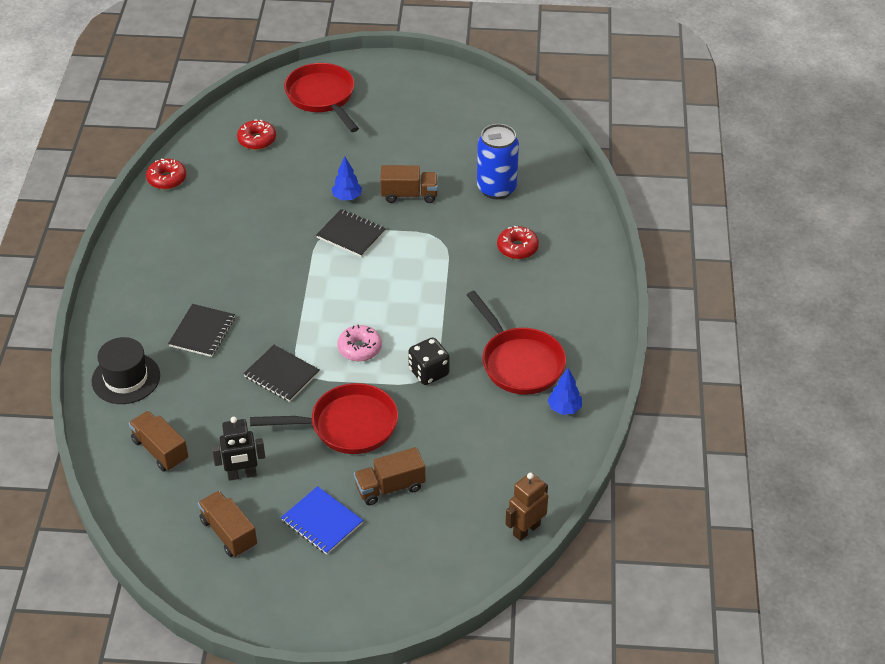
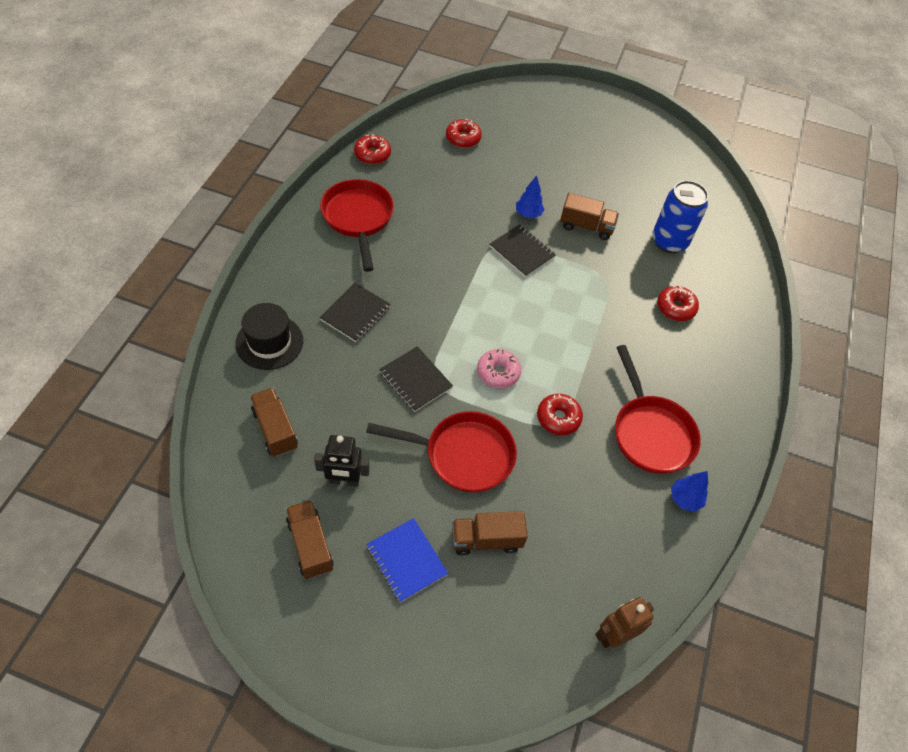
camera: 10 degrees right, 10 degrees up
red pan [284,63,359,132] -> red pan moved to [320,179,394,272]
black dice [408,337,450,385] -> red donut [537,394,583,435]

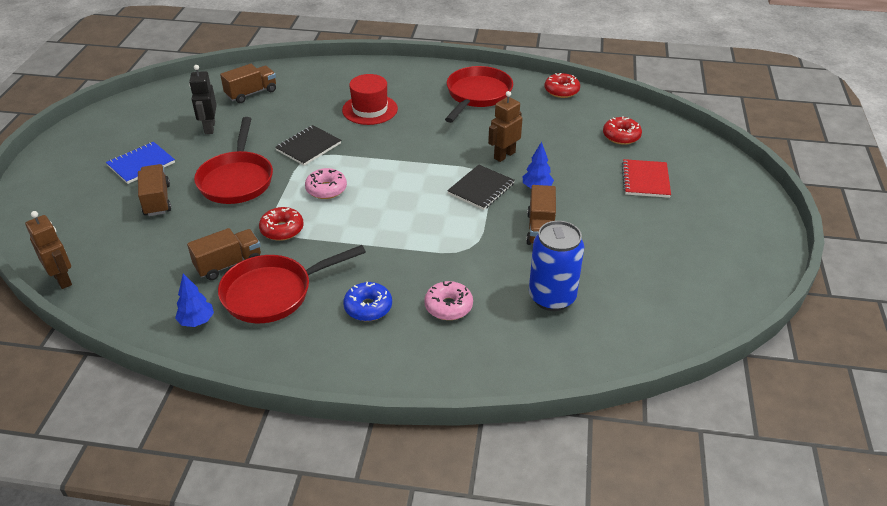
camera: 85 degrees right, 15 degrees down
black hat [235,303,303,370] -> none
brown truck [286,500,333,579] -> brown truck moved to [187,228,261,280]
red pan [320,179,394,272] -> red pan turned 45 degrees counterclockwise [445,66,513,123]
black notebook [320,283,391,342] -> red hat [342,74,398,125]
red donut [657,286,699,321] -> pink donut [424,281,473,320]
none -> blue donut [343,282,392,321]
none -> brown robot [488,91,523,162]
none -> red notebook [622,159,671,198]

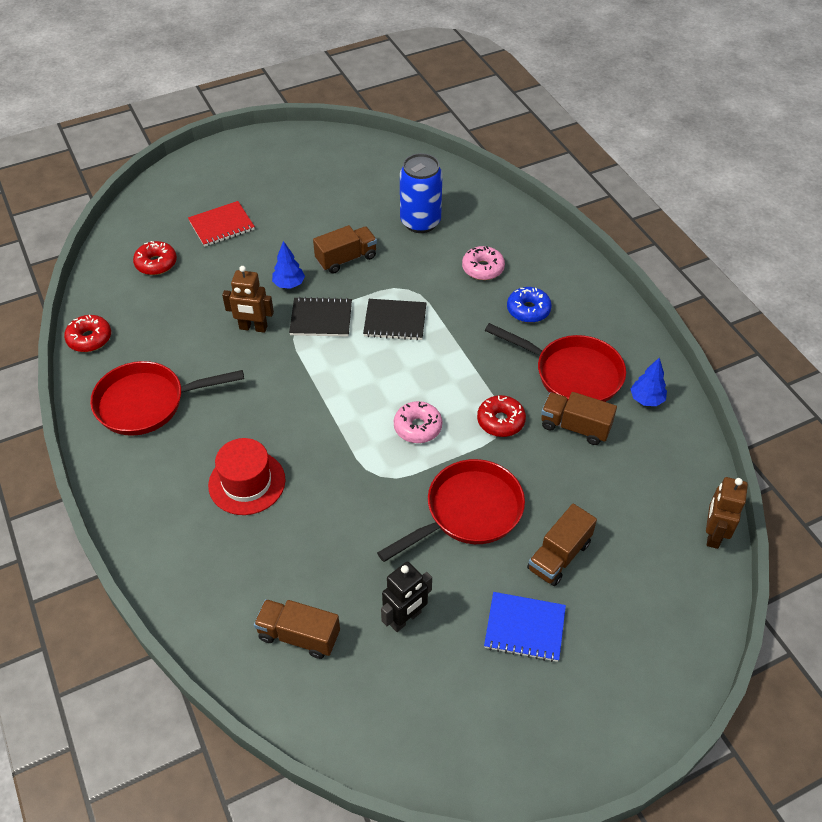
camera: 125 degrees left, 10 degrees up
black notebook [275,125,341,166] -> black notebook moved to [363,299,426,340]

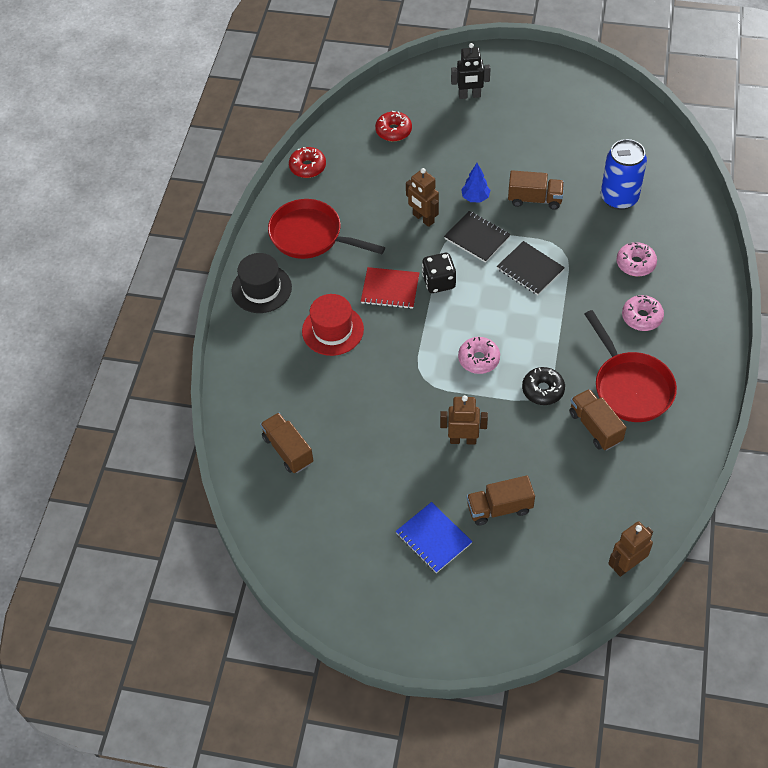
camera: 40 degrees right, 5 degrees up
red notebook [188,201,255,247] -> red notebook moved to [361,267,419,309]
red pan [377,459,525,562] -> brown robot [440,395,488,445]
black robot [381,562,432,632] -> black robot moved to [451,43,491,99]
red donut [477,395,526,437] -> black donut [522,367,565,405]
blue donut [507,287,552,323] -> pink donut [622,295,664,331]
blue tree [631,357,667,406] -> none
none -> black hat [231,253,292,313]
none -> black dice [422,253,456,293]

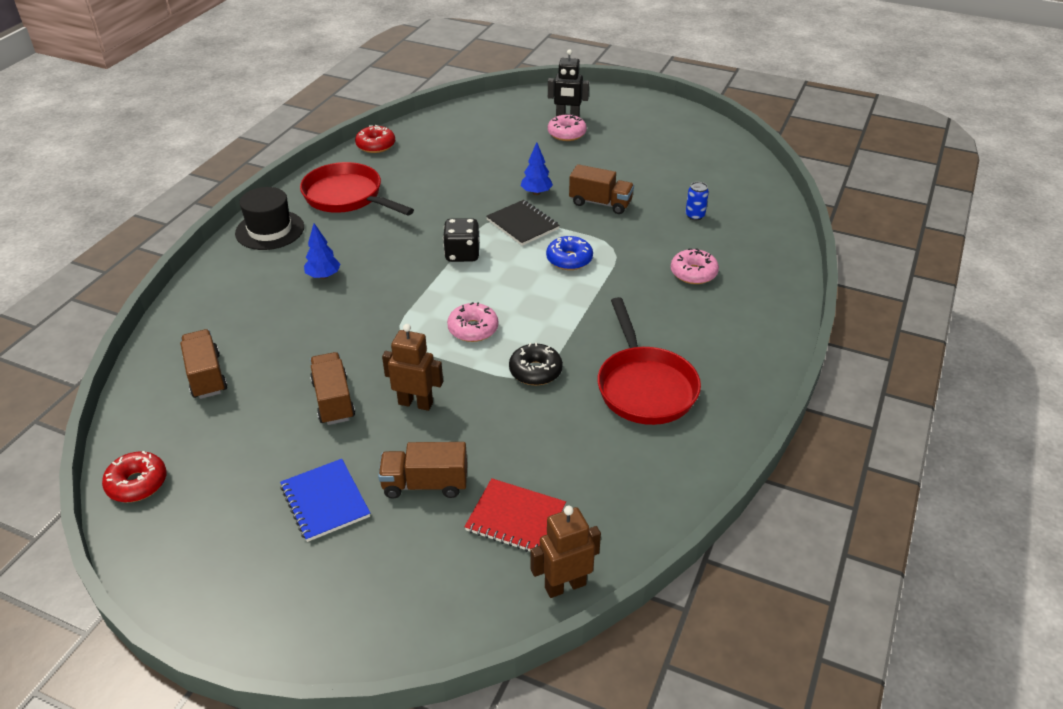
camera: 10 degrees right, 15 degrees down
red hat [302,294,364,356] -> blue tree [304,223,341,279]
red notebook [361,267,419,309] -> red notebook moved to [464,478,566,552]
red donut [375,111,412,141] -> red donut moved to [102,451,167,502]
brown robot [406,168,439,227] -> none
black notebook [497,241,565,295] -> blue donut [546,236,593,270]
brown truck [569,389,627,451] -> brown truck moved to [310,352,355,425]
blue can [601,139,647,210] -> blue can [686,182,709,220], size x0.45
pink donut [622,295,664,331] -> pink donut moved to [548,114,587,141]

